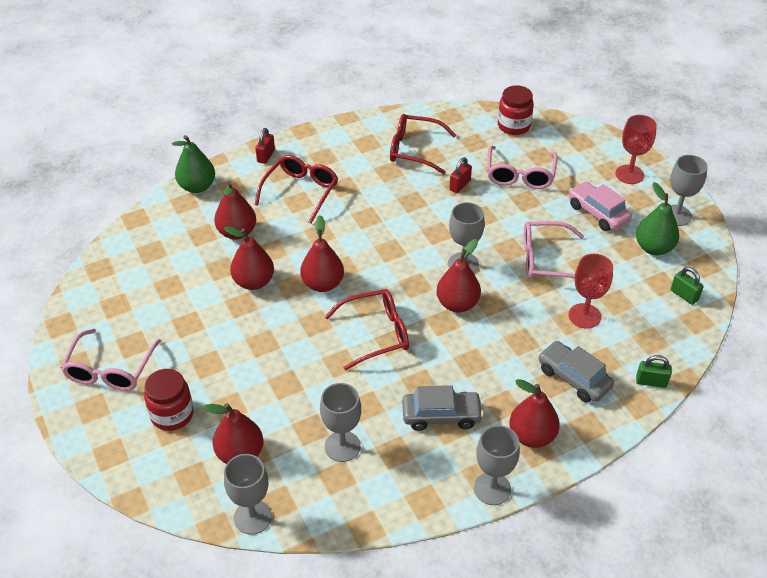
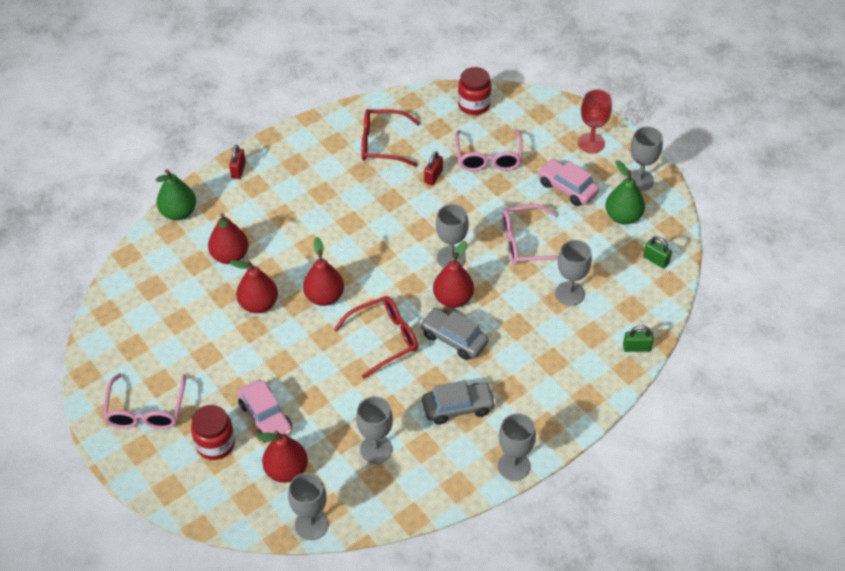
camera: 10 degrees left, 5 degrees up
red glasses [255,155,338,224] -> none
red pear [509,379,560,448] -> none
grey car [538,341,614,403] -> grey car moved to [420,308,489,360]
red goblet [569,254,613,329] -> grey goblet [555,240,592,306]
none -> pink car [238,380,292,443]

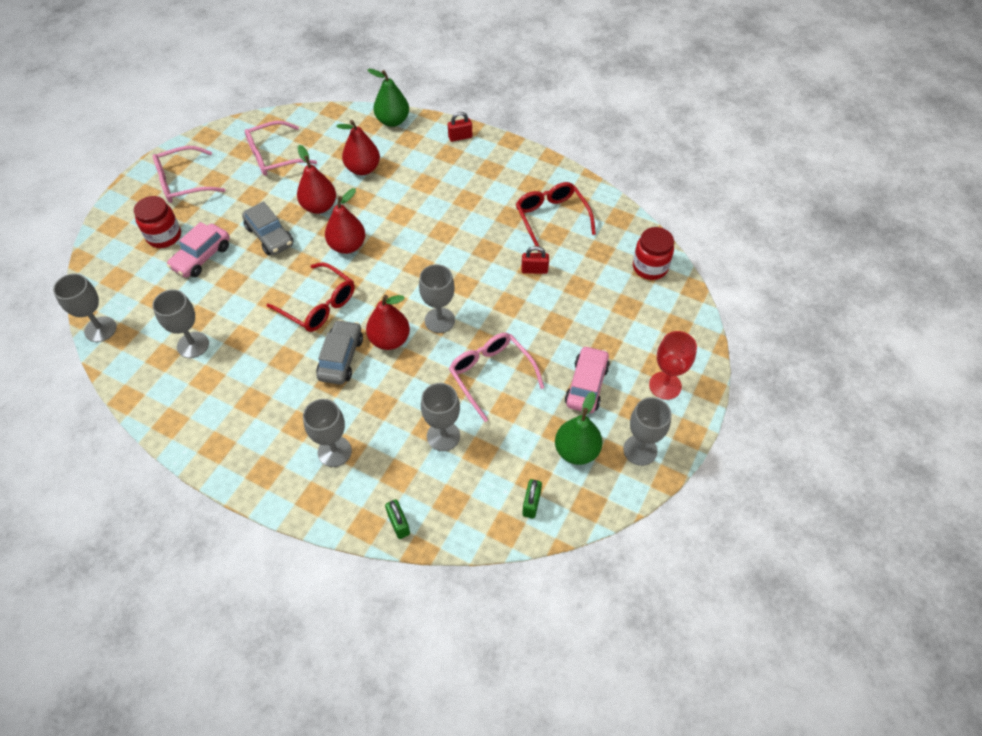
camera: 65 degrees right, 5 degrees up
red pear [257,431,308,483] -> none
grey car [422,380,496,425] -> grey car moved to [242,201,294,255]
pink glasses [455,129,523,171] -> pink glasses moved to [245,121,317,176]
grey goblet [498,413,536,481] -> grey goblet moved to [303,399,352,467]

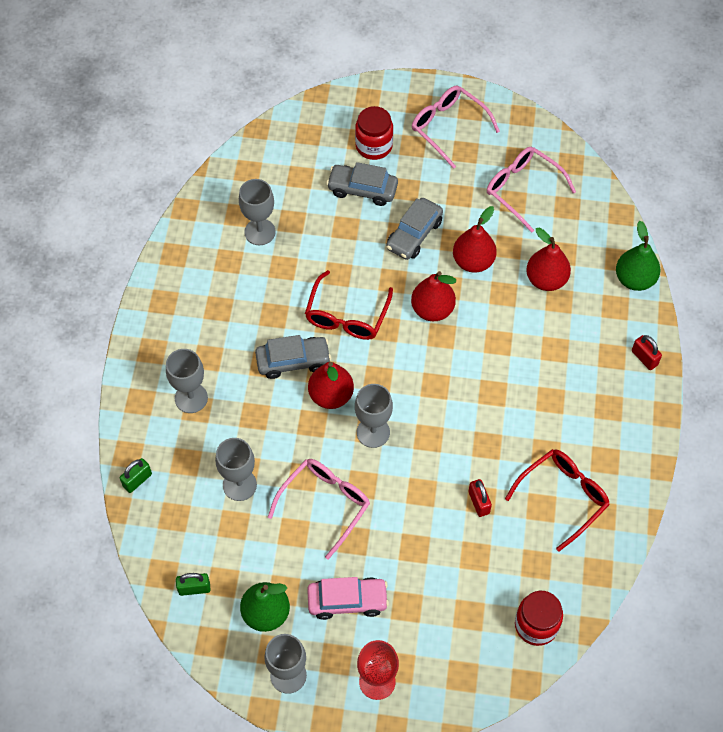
camera: 70 degrees right, 5 degrees up
grey goblet [53,273,117,342] -> none
pink car [167,222,230,277] -> grey car [326,162,398,206]

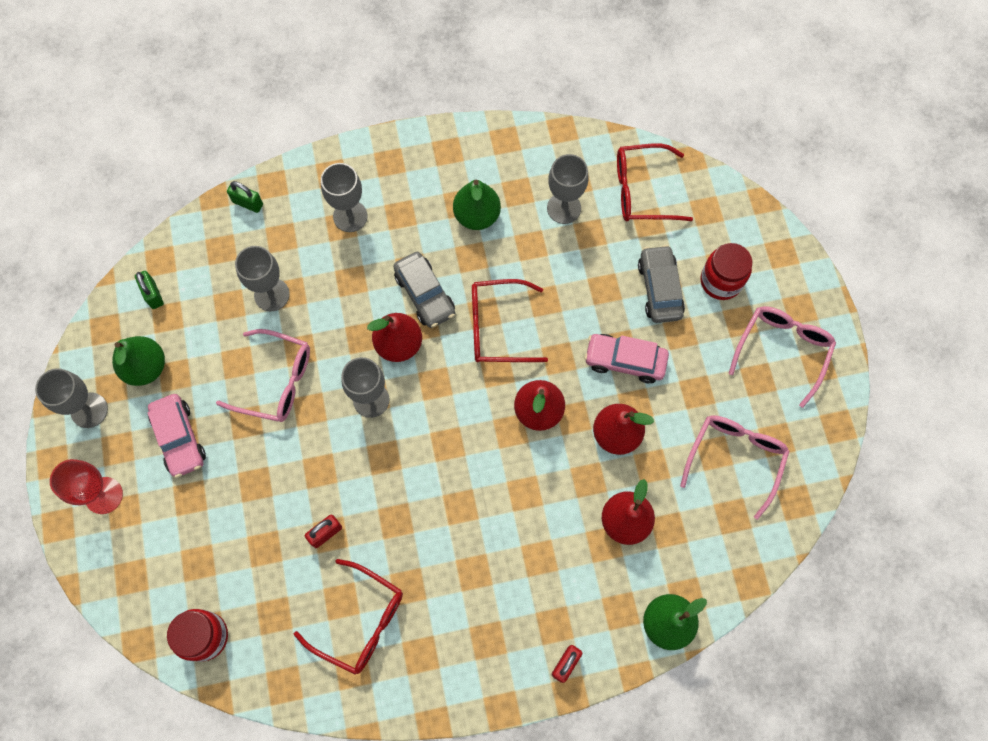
camera: 70 degrees right, 10 degrees up
grey car [386,198,443,260] -> pink car [584,334,669,383]
none -> green pear [453,180,501,230]
none -> red glasses [617,143,693,221]

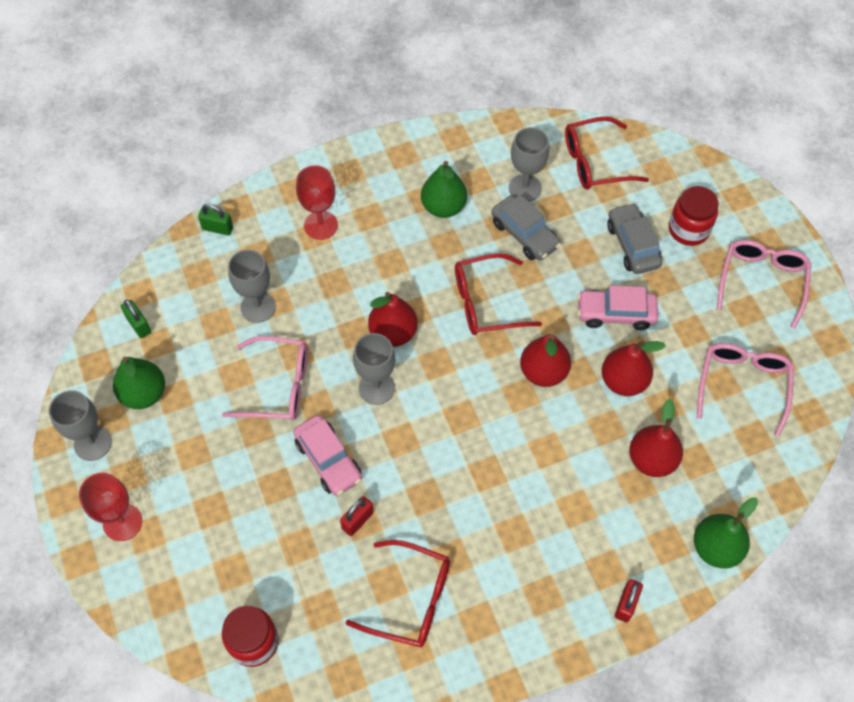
camera: 10 degrees left, 10 degrees down
pink car [148,394,206,478] -> pink car moved to [293,415,362,496]
grey goblet [321,163,368,232] -> red goblet [296,165,338,240]
grey car [393,252,455,328] -> grey car moved to [491,195,561,260]

